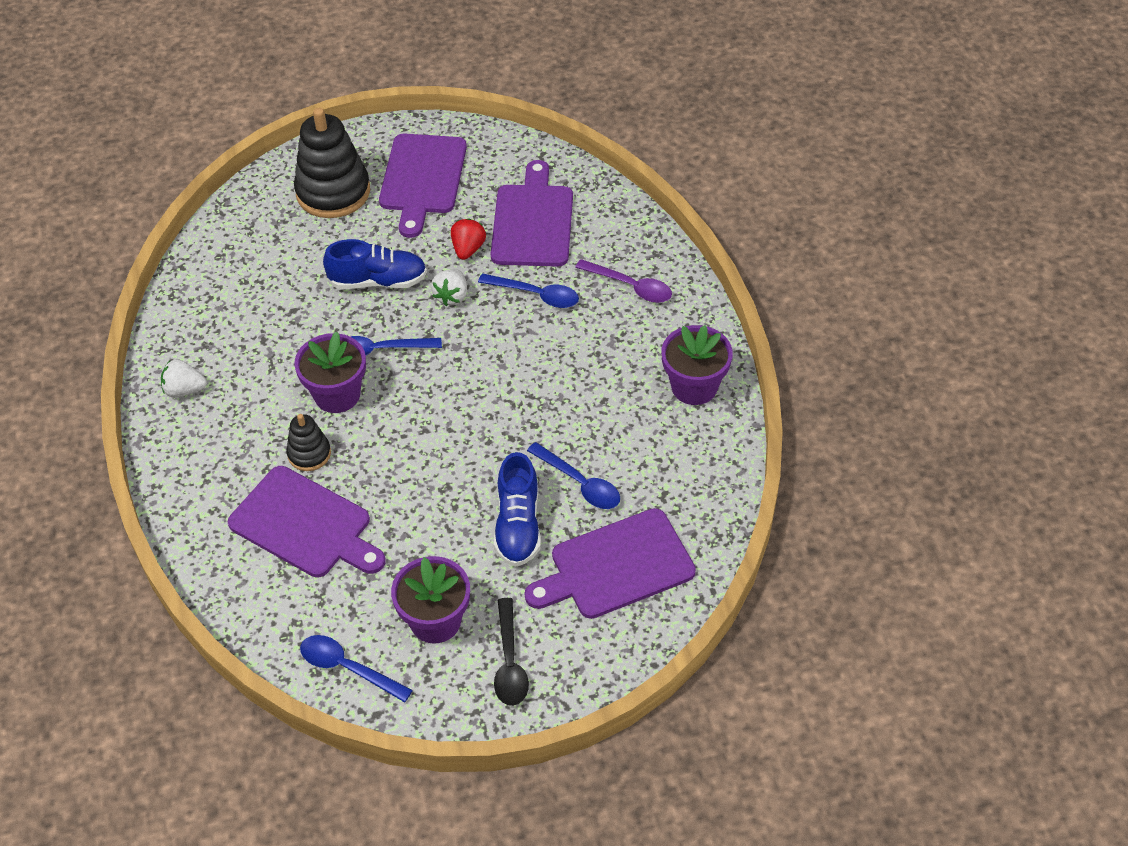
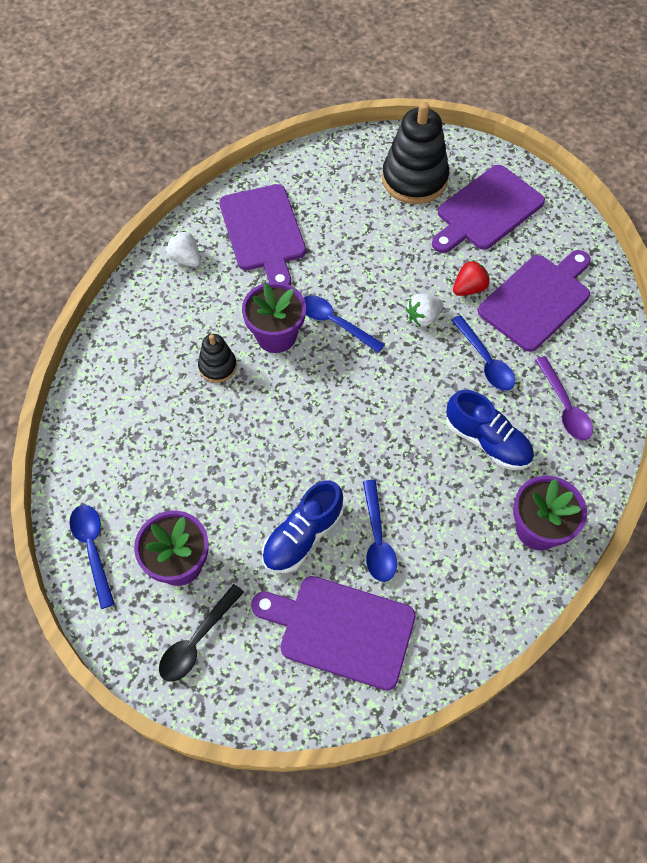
camera: 40 degrees right, 10 degrees up
purple cutting board [228,466,386,577] -> purple cutting board moved to [219,184,306,285]
blue shoe [323,239,427,289] -> blue shoe moved to [446,390,534,470]

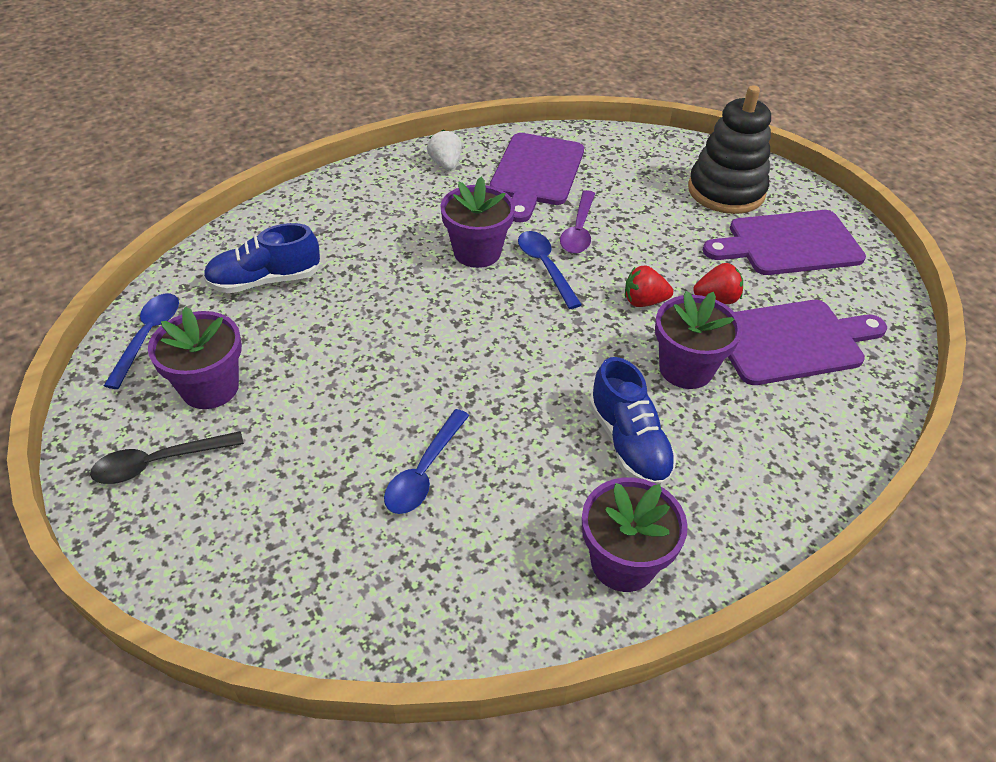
camera: 30 degrees right, 15 degrees down
black stacking toy [198,334,237,383] -> none
purple cutting board [251,576,416,690] -> none
blue shoe [262,480,344,573] -> blue shoe moved to [203,223,320,293]
white strawberry [406,294,444,327] -> red strawberry [625,265,673,307]
blue spoon [451,315,515,391] -> purple flower pot [655,291,742,389]
purple spoon [535,356,593,440] -> purple spoon moved to [560,190,595,254]

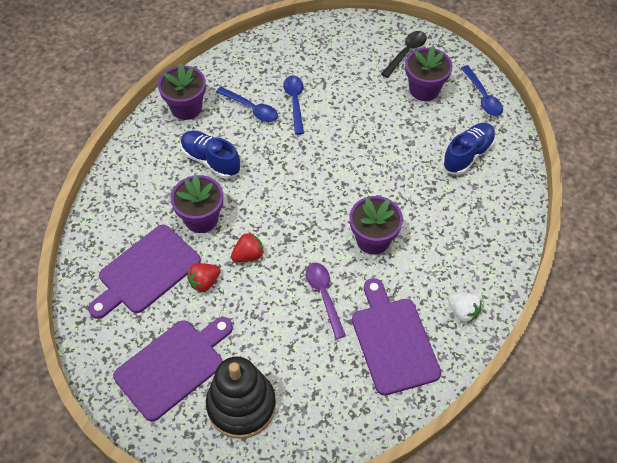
camera: 150 degrees right, 10 degrees up
blue spoon [518,231,582,309] -> blue spoon moved to [216,87,278,122]

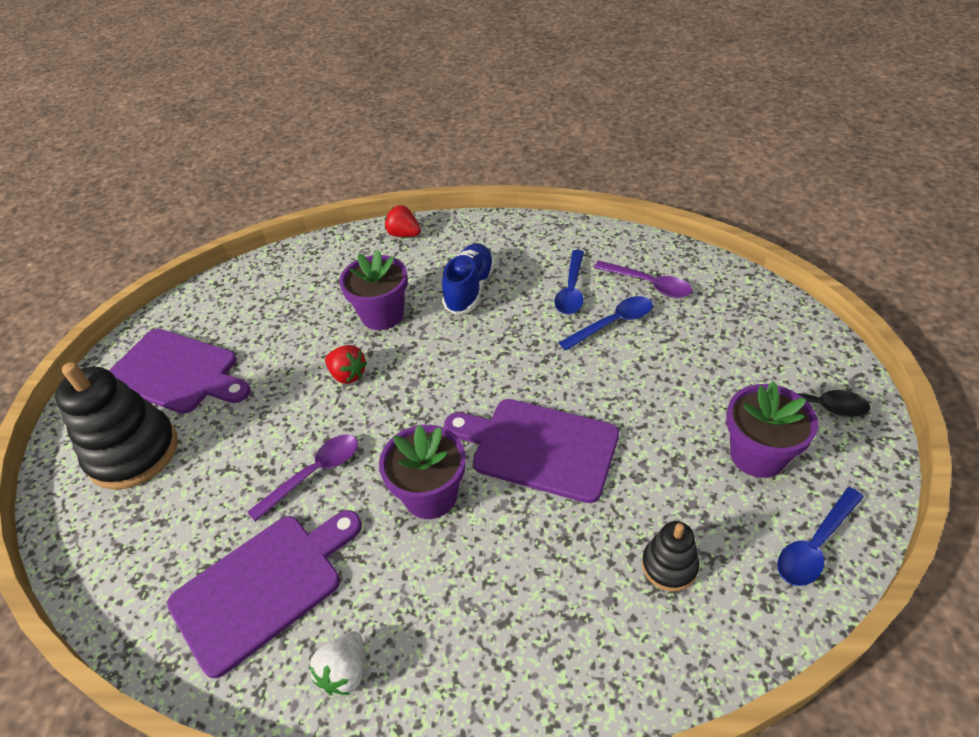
camera: 70 degrees right, 10 degrees down
purple cutting board [88,225,201,319] -> purple cutting board moved to [444,399,619,503]
purple flower pot [158,64,206,120] -> none
red strawberry [187,263,221,292] -> red strawberry moved to [385,205,421,237]
blue shoe [442,123,496,175] -> black stacking toy [642,521,699,591]
none -> purple spoon [594,261,692,298]

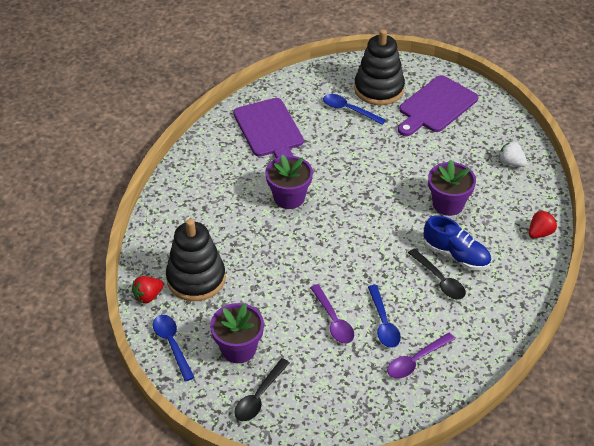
camera: 105 degrees right, 0 degrees up
purple spoon [248,435,358,522] -> purple spoon moved to [310,284,354,344]
white strawberry [309,631,364,695] -> white strawberry moved to [499,141,527,167]
red strawberry [325,345,367,384] -> red strawberry moved to [132,276,164,304]
purple cutting board [444,399,619,503] -> none
blue spoon [554,250,584,315] -> blue spoon moved to [323,94,386,125]
black stacking toy [642,521,699,591] -> black stacking toy [166,219,226,301], size x1.95
none -> black spoon [408,248,466,300]

